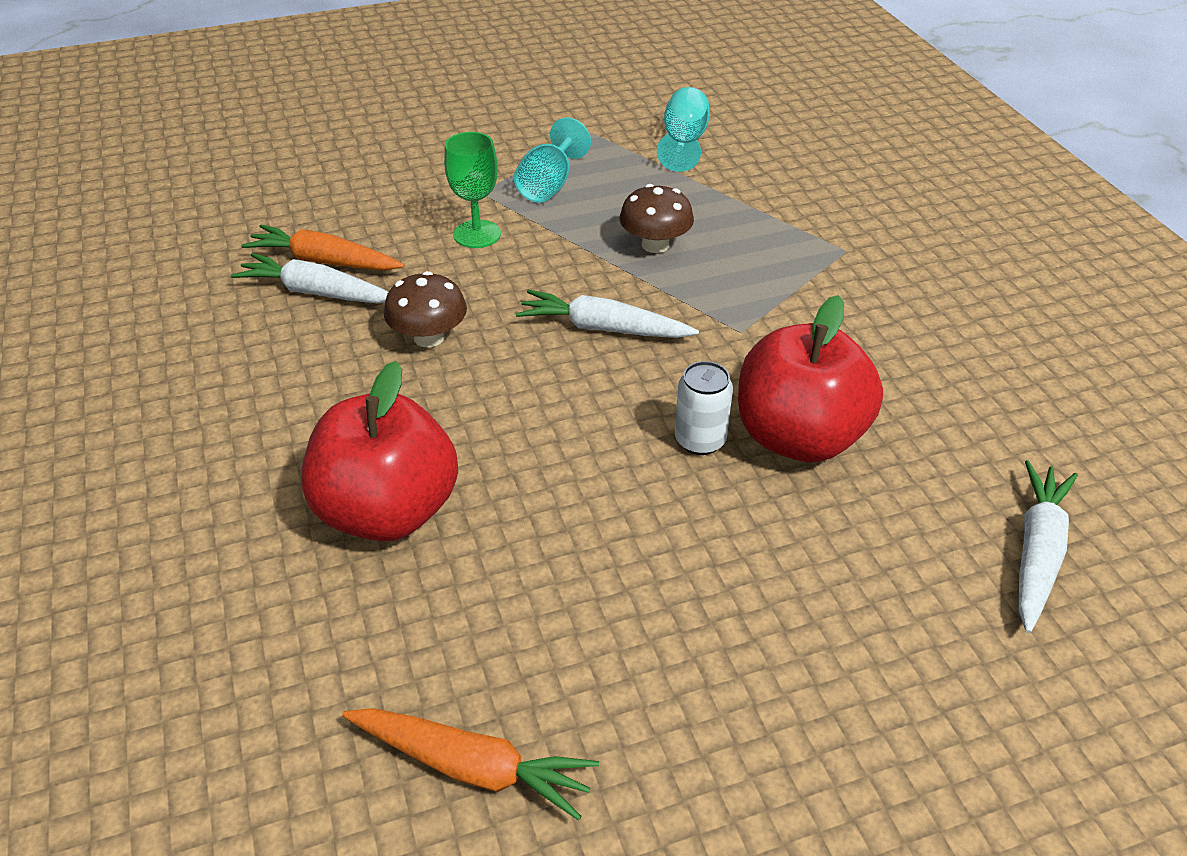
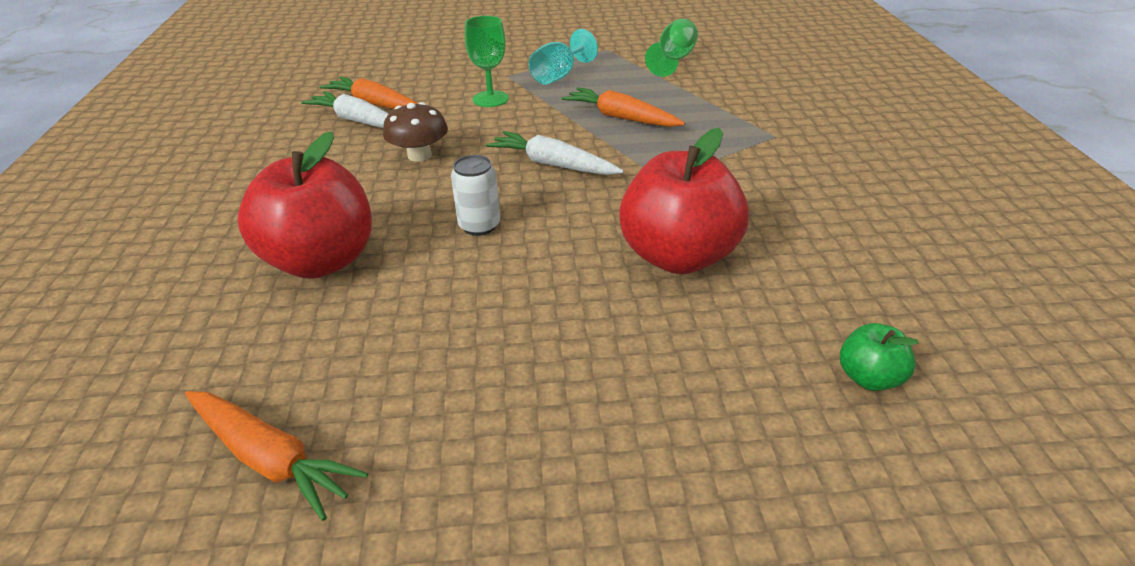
camera: 15 degrees right, 5 degrees down
brown mushroom [619,184,694,253] -> orange carrot [562,87,685,127]
turquoise goblet [657,87,710,172] -> green goblet [645,19,698,77]
white can [675,361,733,455] -> white can moved to [451,155,500,236]
white carrot [1018,460,1078,633] -> green apple [840,323,919,391]

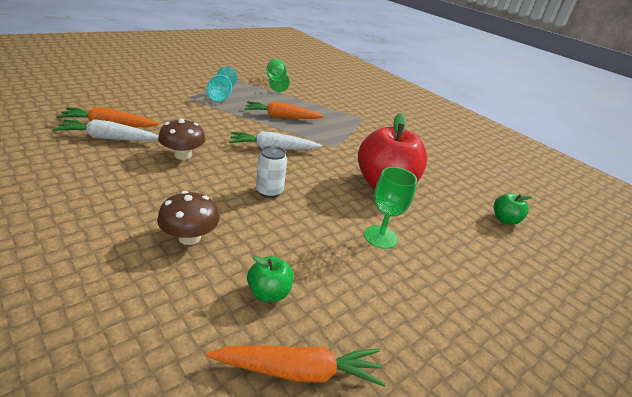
camera: 40 degrees left, 5 degrees down
red apple [237,131,372,279] -> brown mushroom [157,191,219,245]
green goblet [465,16,509,107] -> green goblet moved to [364,167,417,249]
none -> green apple [247,255,293,302]

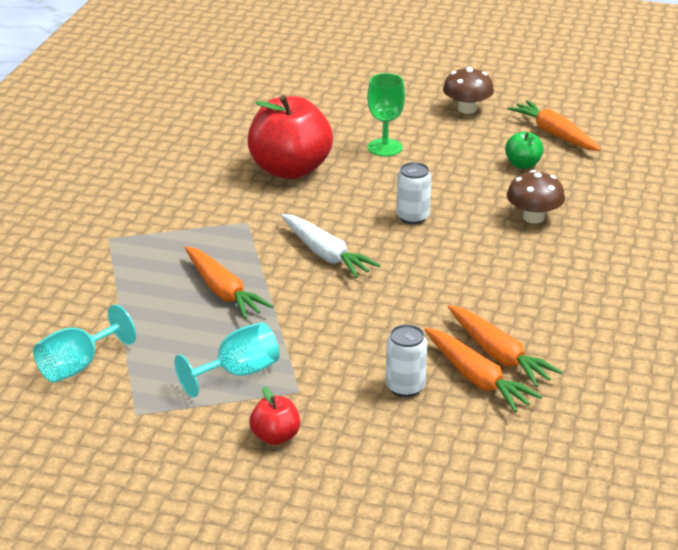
camera: 120 degrees left, 0 degrees up
white carrot [53,119,159,141] -> orange carrot [448,305,562,387]
brown mushroom [158,118,206,160] -> brown mushroom moved to [443,67,494,114]
green goblet [266,59,290,92] -> turquoise goblet [33,304,136,383]
green apple [494,193,532,225] -> none
none -> red apple [250,387,300,445]
none -> white can [386,324,427,397]

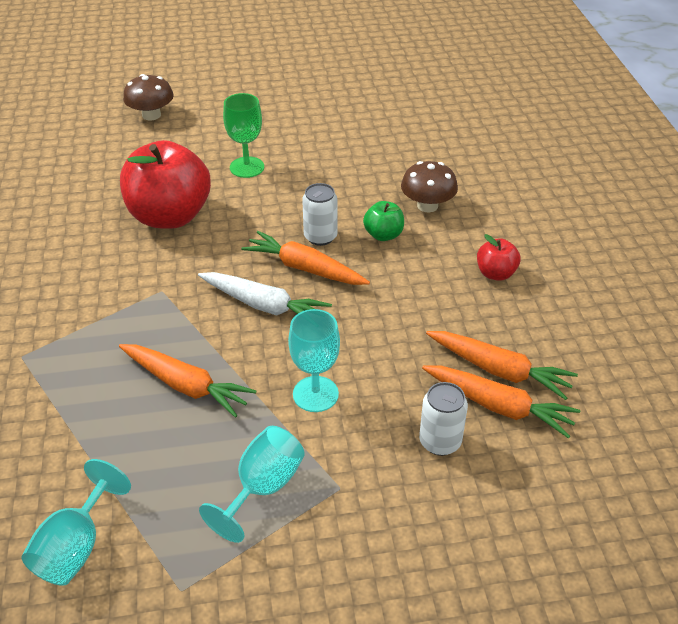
camera: 25 degrees left, 10 degrees up
red apple [250,387,300,445] -> red apple moved to [477,234,521,281]
brown mushroom [443,67,494,114] -> brown mushroom moved to [123,74,174,120]
green apple [505,132,544,169] -> green apple moved to [363,201,404,241]
orange carrot [507,100,601,151] -> orange carrot moved to [241,231,370,285]
none -> turquoise goblet [288,309,340,412]

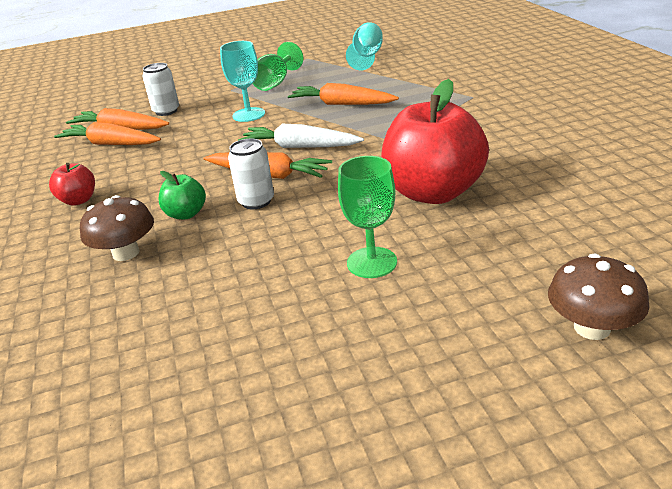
camera: 175 degrees right, 10 degrees down
turquoise goblet [199,426,305,543] -> green goblet [252,42,304,91]

